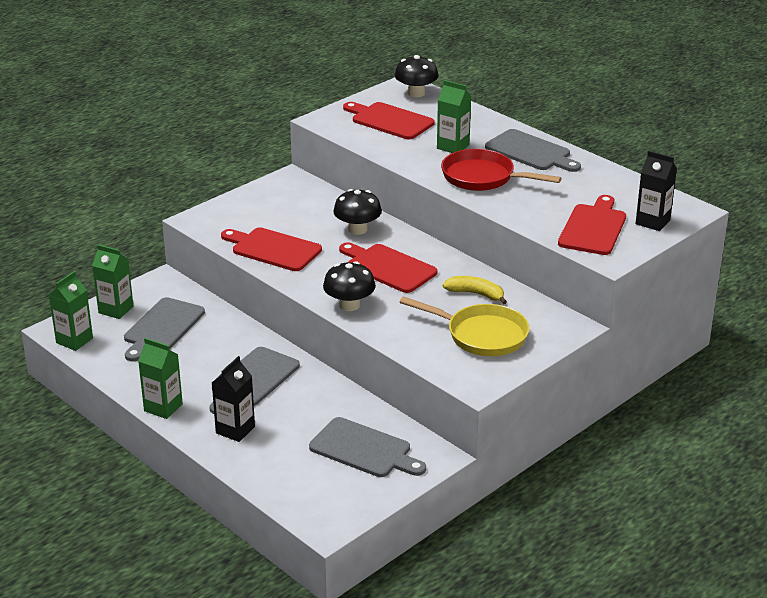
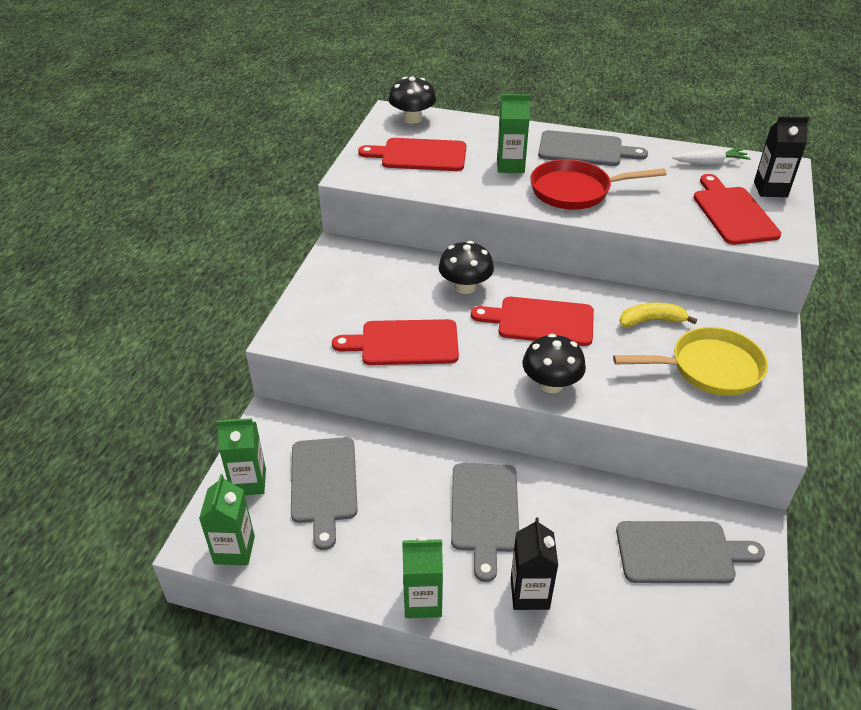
camera: 30 degrees left, 10 degrees up
none -> white carrot [672,148,751,165]

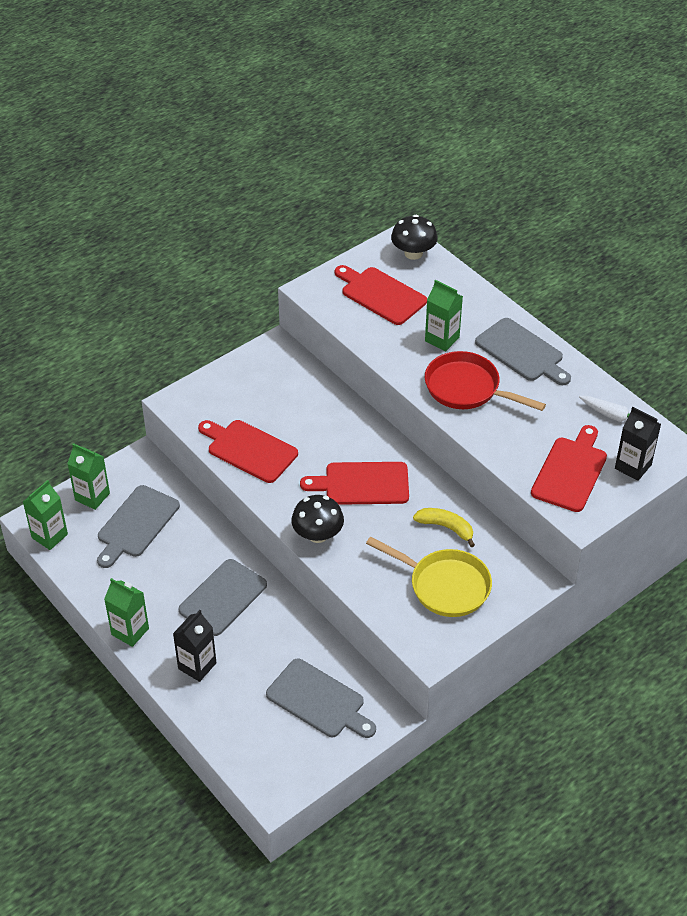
camera: 35 degrees right, 5 degrees up
black mushroom [439,241,494,294] -> none
red cutting board [471,297,594,346] -> red cutting board turned 45 degrees counterclockwise [300,462,409,505]

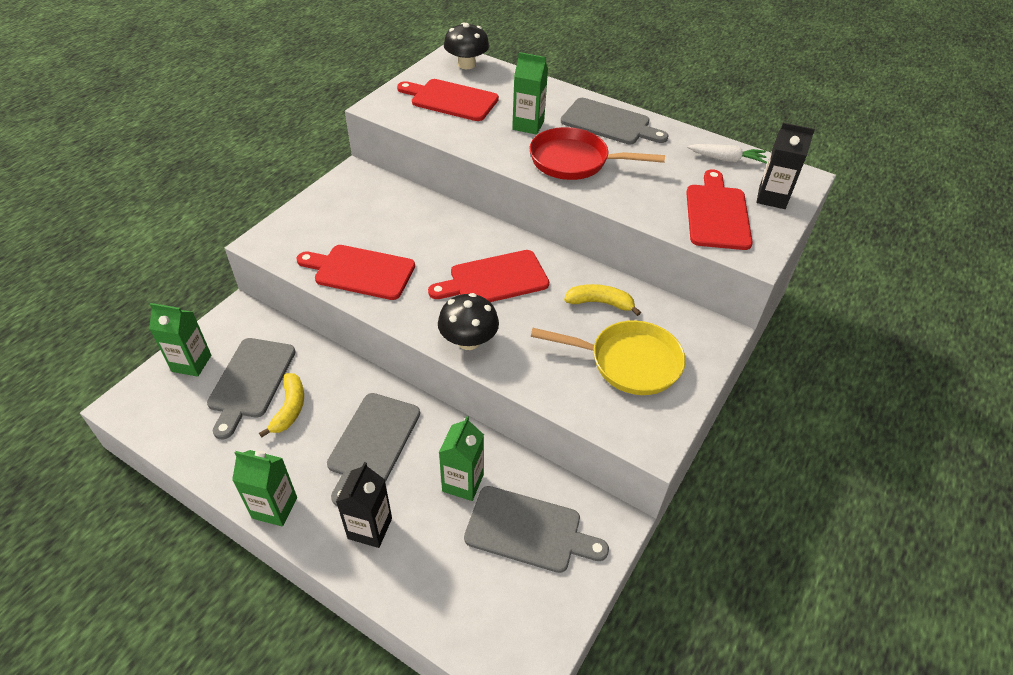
camera: 20 degrees left, 0 degrees up
green carton [23,480,68,550] -> green carton moved to [439,416,484,501]
none -> yellow banana [259,373,304,438]

